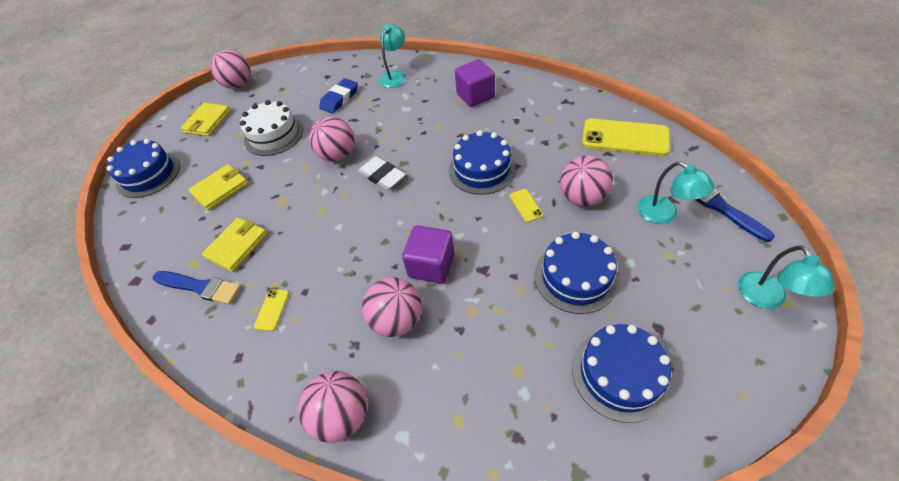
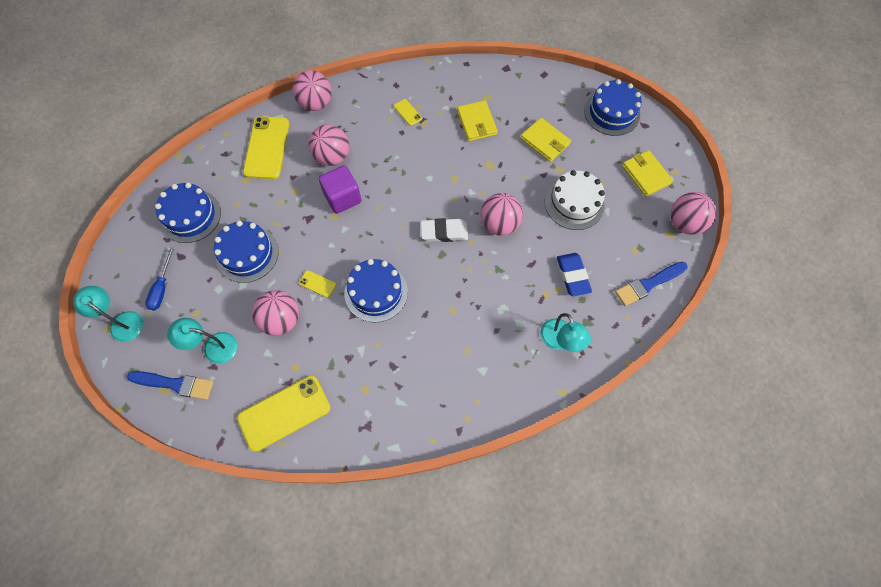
camera: 130 degrees right, 15 degrees up
blue brush [153,271,241,305] -> blue brush moved to [615,262,688,306]
yellow wallet [188,164,248,211] -> yellow wallet turned 45 degrees counterclockwise [520,118,571,162]
purple cube [455,59,495,107] -> none
none -> blue screwdriver [145,247,174,310]
none -> yellow phone [243,116,289,179]

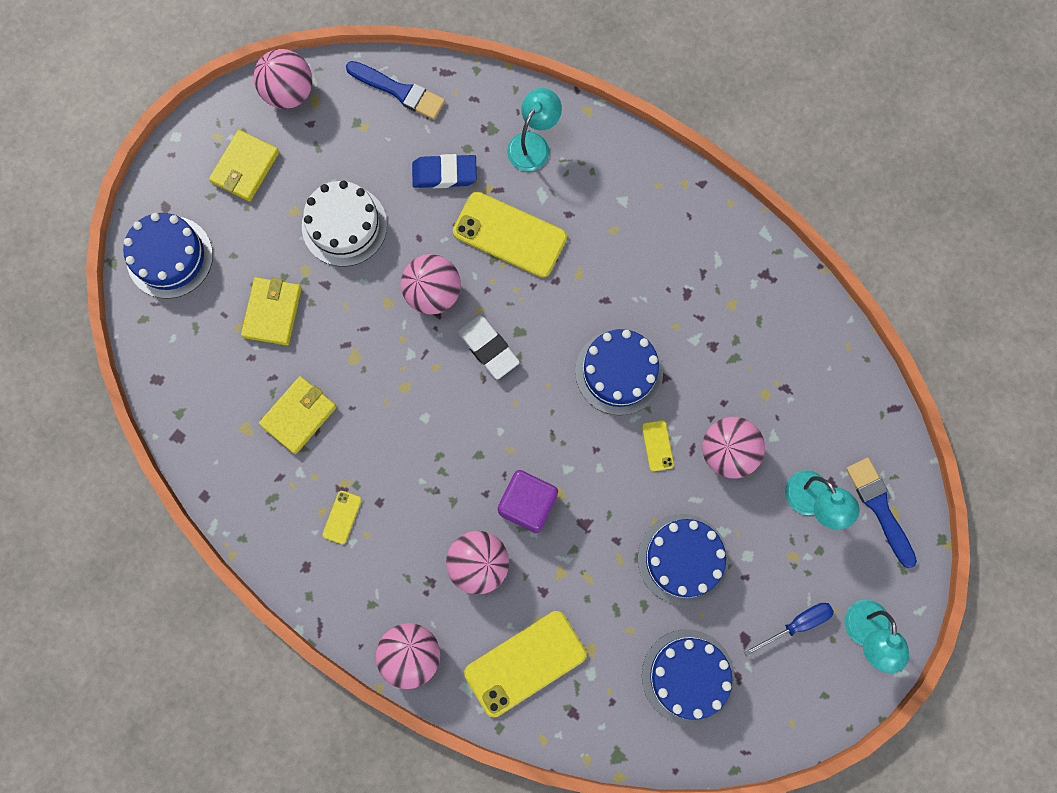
camera: 125 degrees left, 10 degrees up
yellow phone [237,376,331,452] -> yellow phone moved to [453,192,567,278]
blue eraser [557,253,592,296] -> blue eraser turned 45 degrees clockwise [412,154,477,188]

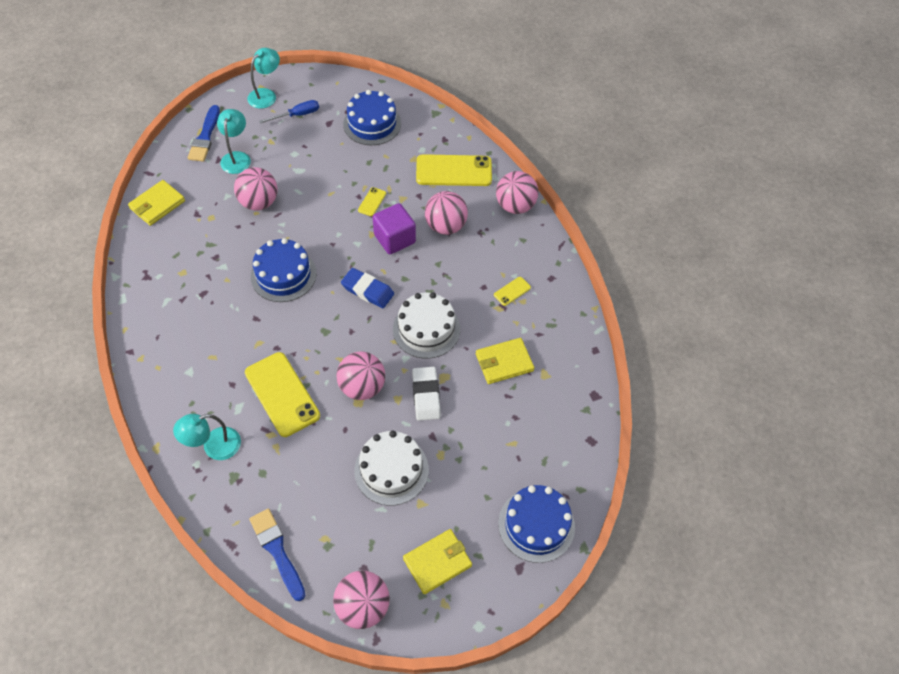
camera: 150 degrees left, 20 degrees down
yellow wallet [241,277,302,346] -> yellow wallet moved to [128,180,185,226]
blue eraser [412,154,477,188] -> blue eraser moved to [341,268,394,308]
white eraser [458,315,520,380] -> white eraser moved to [412,367,441,421]
blue cake [638,514,729,606] -> none
yellow phone [642,420,674,471] -> yellow phone moved to [358,187,386,216]
blue screwdriver [744,603,834,657] -> blue screwdriver turned 150 degrees clockwise [259,100,319,124]
none -> white cake [393,292,460,359]

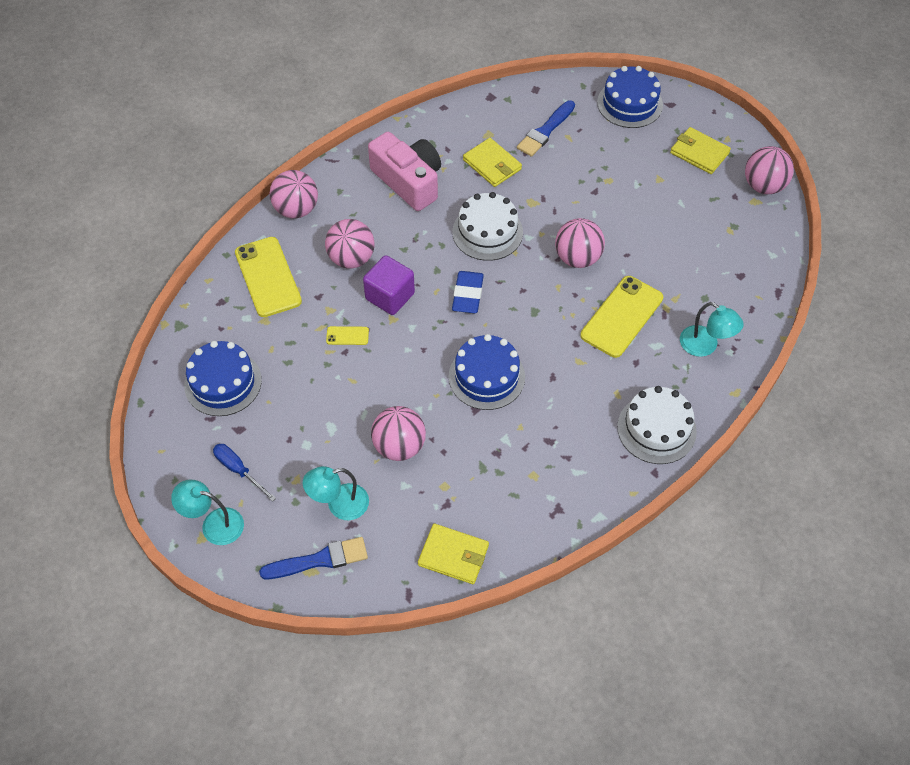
camera: 110 degrees left, 0 degrees up
blue brush [249,509,305,601] -> blue brush moved to [517,101,575,157]
white cake [354,431,429,506] -> white cake moved to [617,386,697,464]
white eraser [412,367,441,421] -> none
yellow phone [494,277,531,306] -> pink camera [368,132,441,211]

